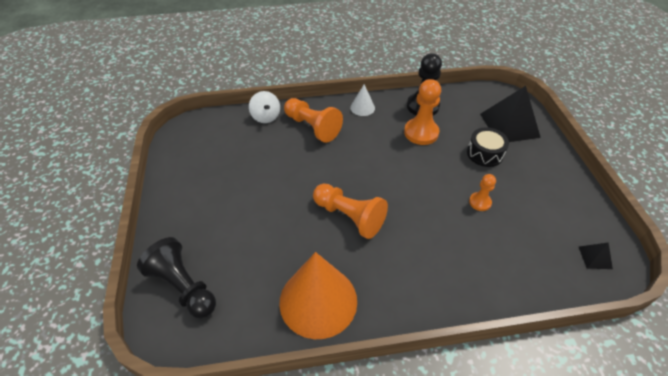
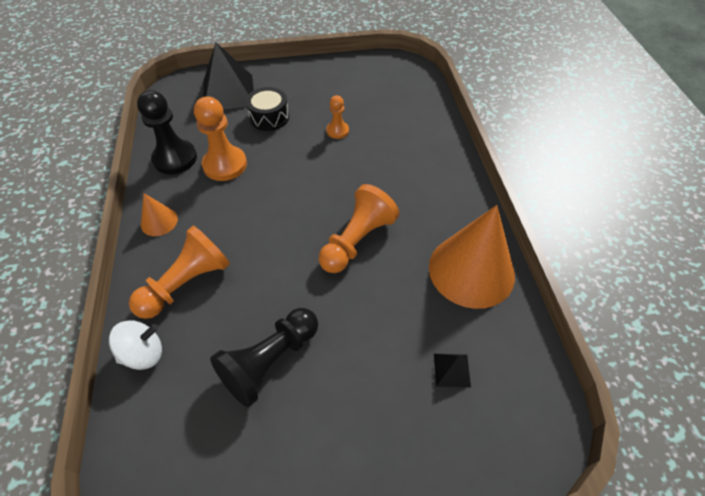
camera: 90 degrees left, 5 degrees up
black pawn [137,237,216,318] -> black pawn moved to [210,308,318,407]
white cone [350,84,375,116] -> orange cone [141,193,178,236]
black pyramid [579,242,613,269] -> black pyramid moved to [434,354,471,388]

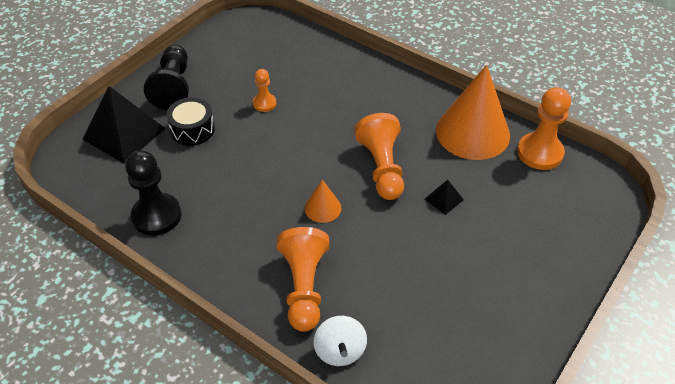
camera: 45 degrees left, 5 degrees down
white spinning top [109,320,162,370] -> white spinning top turned 150 degrees clockwise [314,316,367,366]
orange cone [141,193,178,236] -> orange cone moved to [305,180,341,223]
orange pawn [194,96,247,181] -> orange pawn moved to [517,87,571,170]
black pawn [210,308,318,407] -> black pawn moved to [144,45,189,110]
black pyramid [434,354,471,388] -> black pyramid moved to [425,179,464,215]

